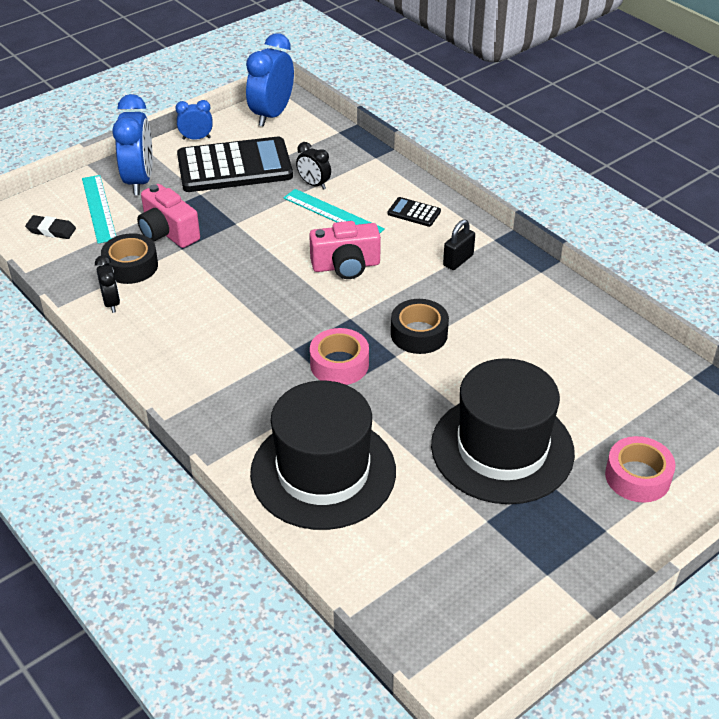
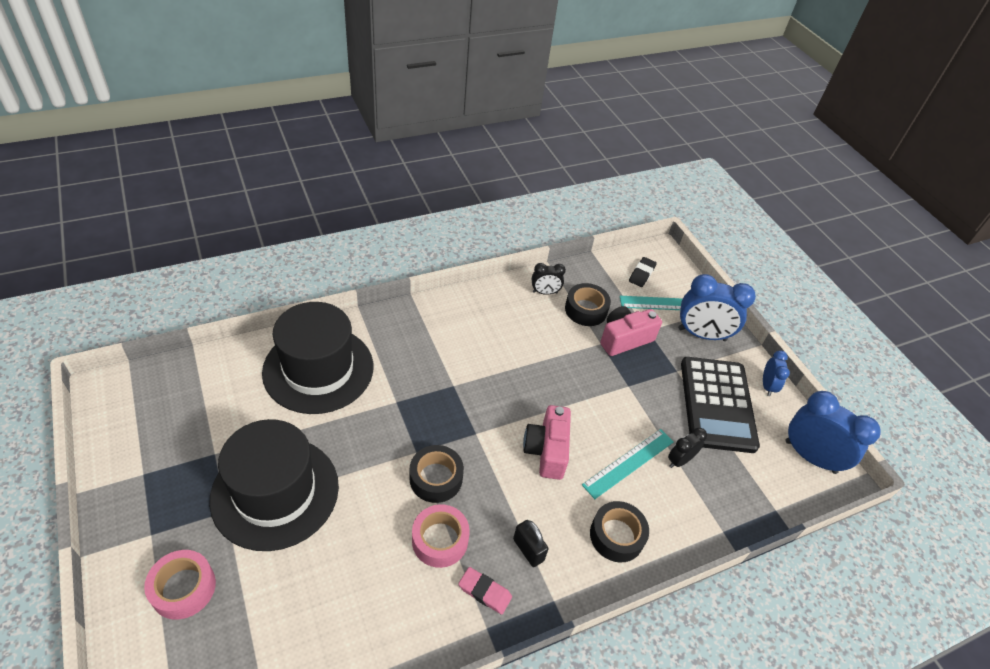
camera: 100 degrees right, 5 degrees up
pink tape [310,328,369,385] -> pink tape moved to [412,504,470,568]
black calculator [388,197,441,227] -> black tape [590,501,649,562]
none -> pink eraser [458,567,512,615]

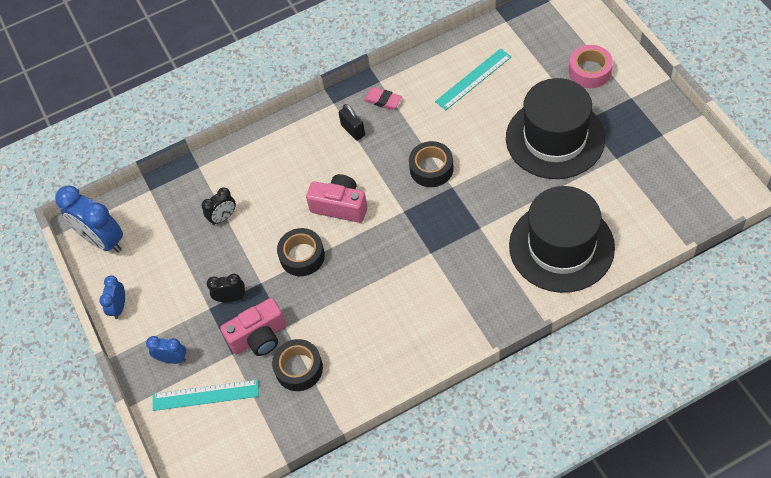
camera: 170 degrees left, 10 degrees up
pink tape [412,504,470,568] -> none
pink camera [523,405,571,480] -> pink camera turned 75 degrees counterclockwise [306,174,368,223]
black clock [532,263,566,295] -> black clock moved to [207,274,245,302]
turquoise ruler [582,429,674,499] -> turquoise ruler moved to [435,48,512,110]
black tape [590,501,649,562] -> black tape moved to [277,228,325,276]
black eraser [629,257,657,287] -> none
blue clock [678,274,756,341] -> blue clock [146,336,186,364], size x0.53
black calculator [681,357,760,453] -> none

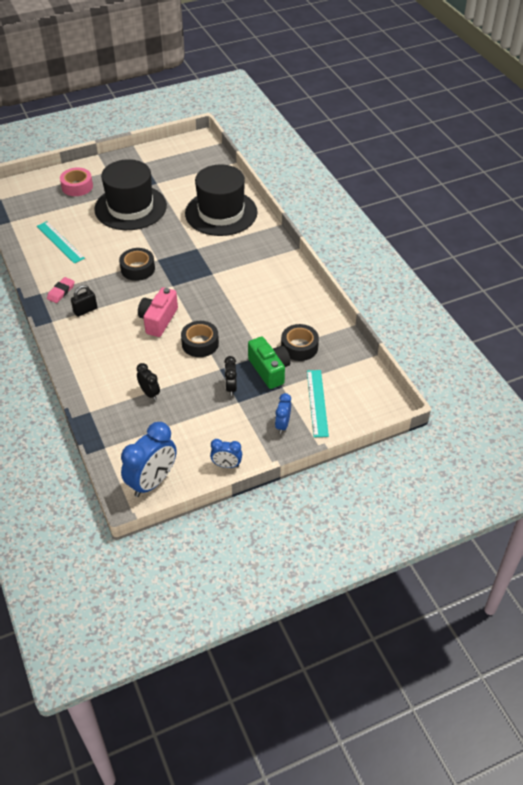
camera: 95 degrees left, 10 degrees down
pink camera [220,298,286,356] -> green camera [248,337,291,389]

